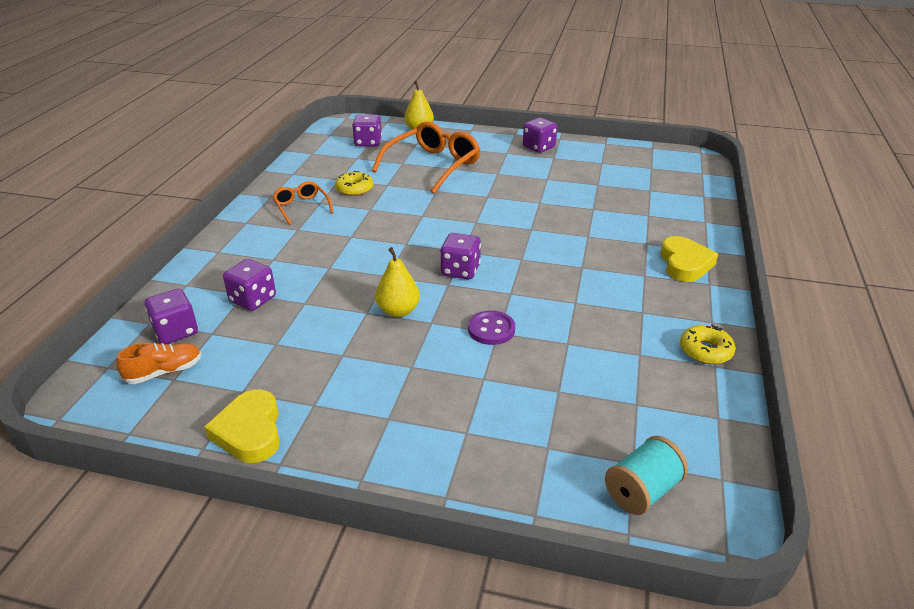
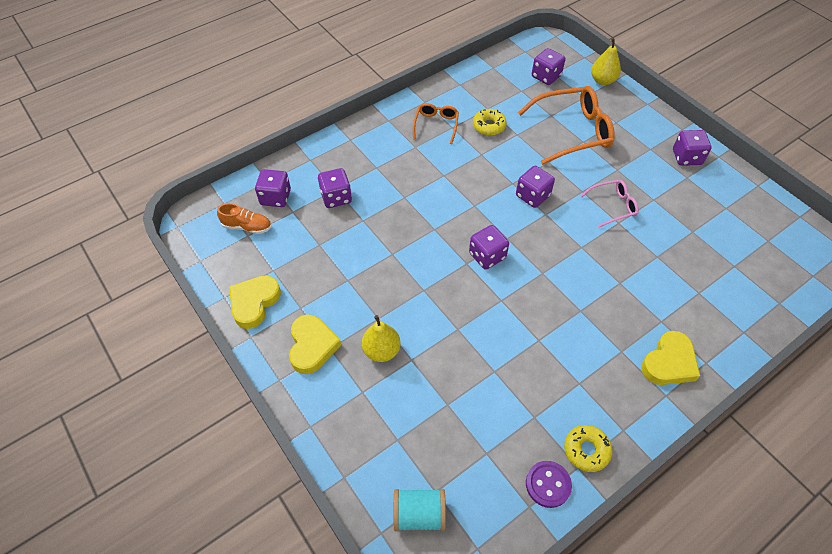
camera: 40 degrees right, 20 degrees up
yellow pear [375,247,420,317] -> yellow pear moved to [362,315,401,362]
purple button [468,311,515,345] -> purple button moved to [526,461,572,508]
none -> yellow heart [289,314,341,374]
none -> purple dice [516,166,555,208]
none -> pink glasses [581,180,639,228]

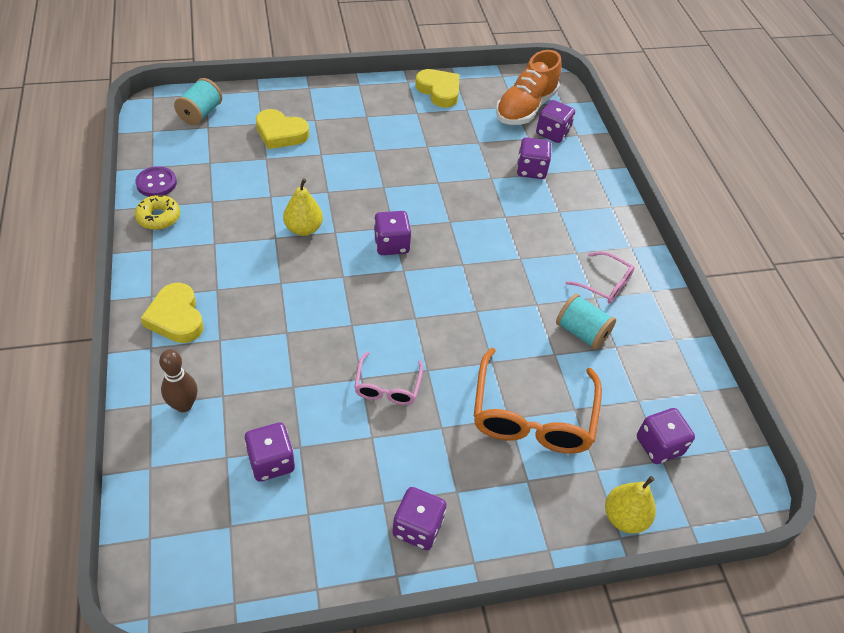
camera: 110 degrees right, 5 degrees down
orange shoe [217,203,271,234] -> orange shoe [496,50,562,125], size x1.82
yellow heart [289,314,341,374] -> yellow heart moved to [256,109,309,149]
yellow pear [362,315,401,362] -> yellow pear moved to [283,178,323,236]
orange glasses [413,103,459,144] -> pink glasses [565,252,635,304]
yellow donut [473,109,507,136] -> turquoise spool [556,294,616,350]
purple dice [516,166,555,208] -> purple dice moved to [245,423,295,482]
none -> brown bowling pin [159,350,197,412]

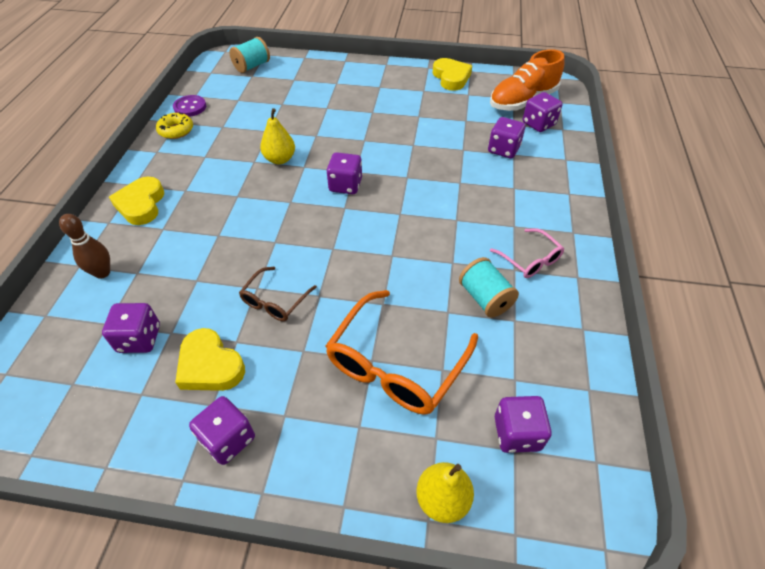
camera: 25 degrees right, 0 degrees up
yellow heart [256,109,309,149] -> yellow heart moved to [175,328,245,391]
pink glasses [354,352,423,405] -> brown glasses [239,267,317,321]

